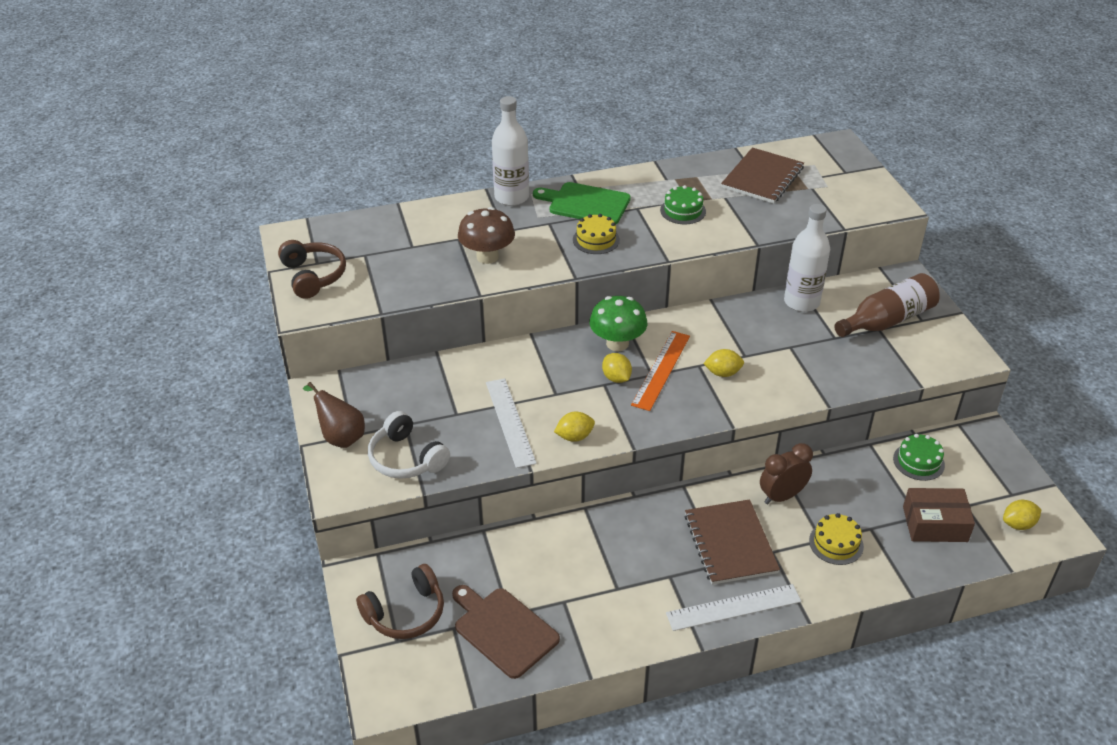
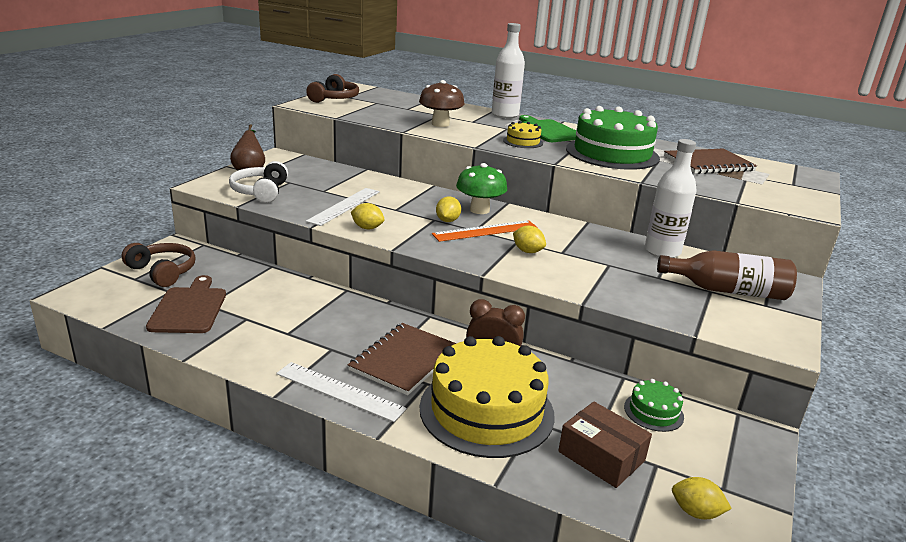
camera: 40 degrees right, 15 degrees down
brown headphones [356,564,444,639] -> brown headphones turned 150 degrees counterclockwise [122,243,196,287]
green cake [660,185,706,224] -> green cake [566,106,660,170], size x2.25
yellow cake [809,513,864,565] -> yellow cake [420,336,555,458], size x2.25

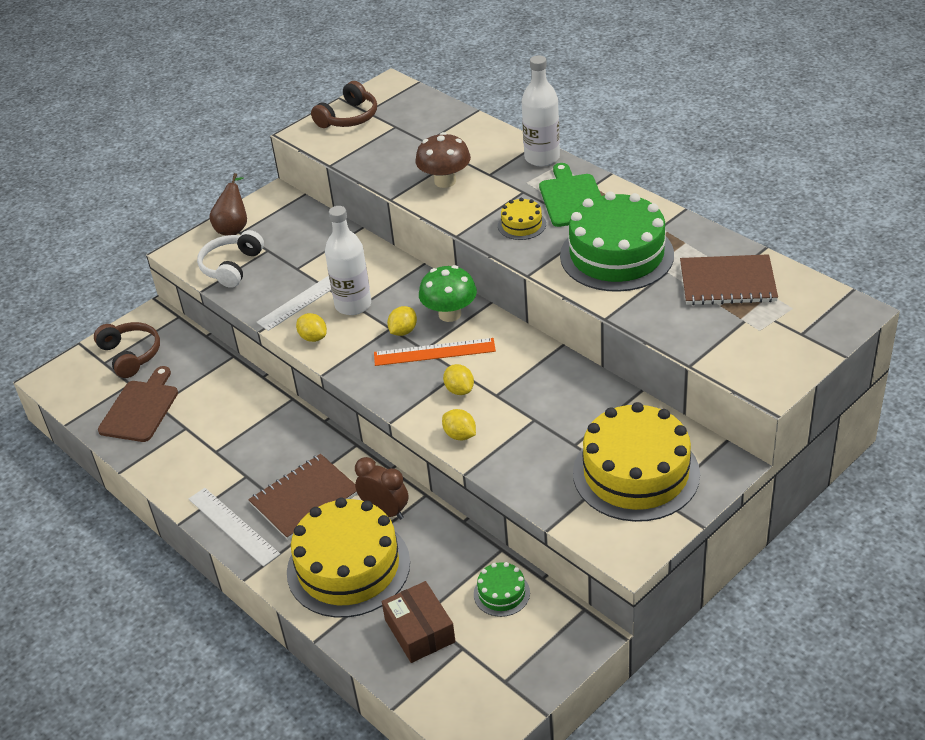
camera: 25 degrees right, 15 degrees up
white bottle [645,139,697,258] -> white bottle moved to [325,206,371,315]
brown bottle [657,250,797,300] -> yellow cake [573,402,700,522]
yellow lemon [672,477,732,519] -> yellow lemon moved to [442,409,476,440]

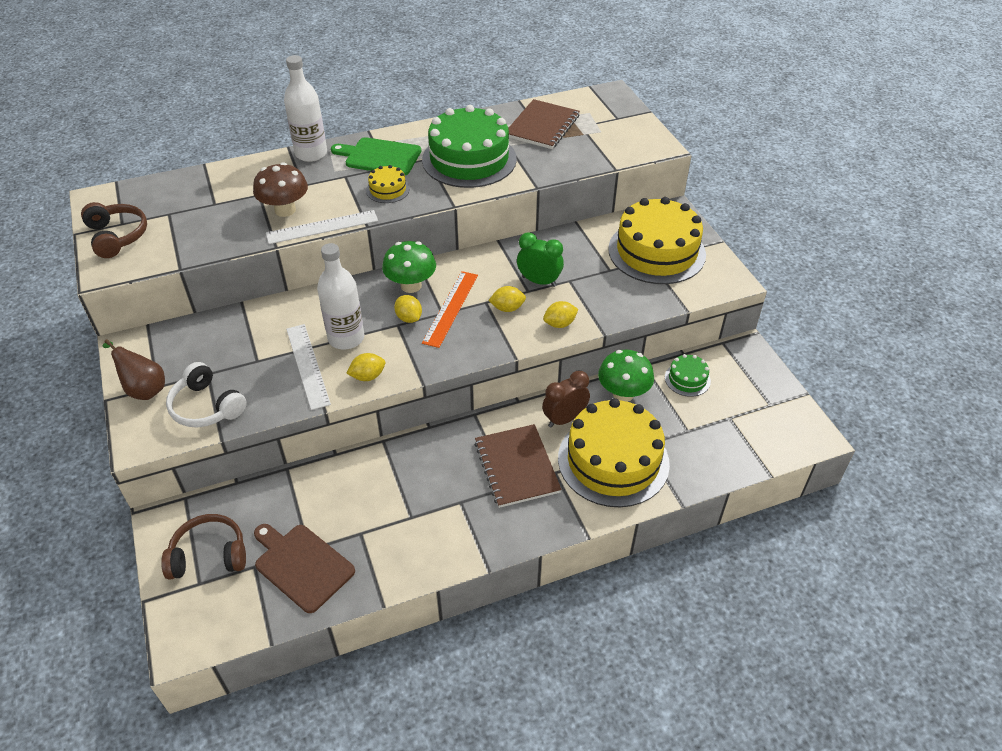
camera: 70 degrees left, 5 degrees up
white ruler [189,488,280,567] -> white ruler moved to [266,210,378,244]
brown box [382,581,456,663] -> none
none -> green clock [517,232,564,287]
none -> green mushroom [598,350,654,402]

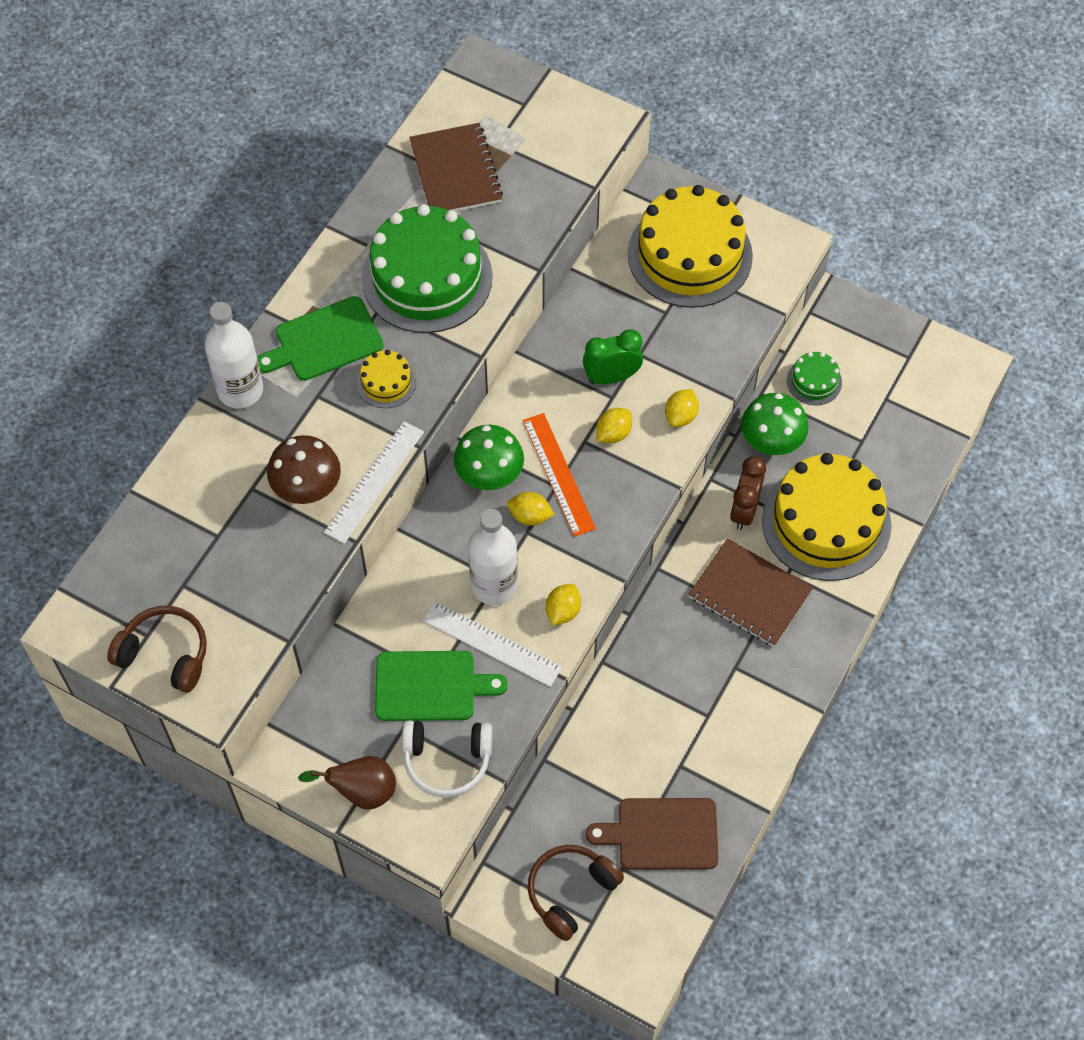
camera: 40 degrees left, 15 degrees up
none -> green cutting board [375,651,508,721]

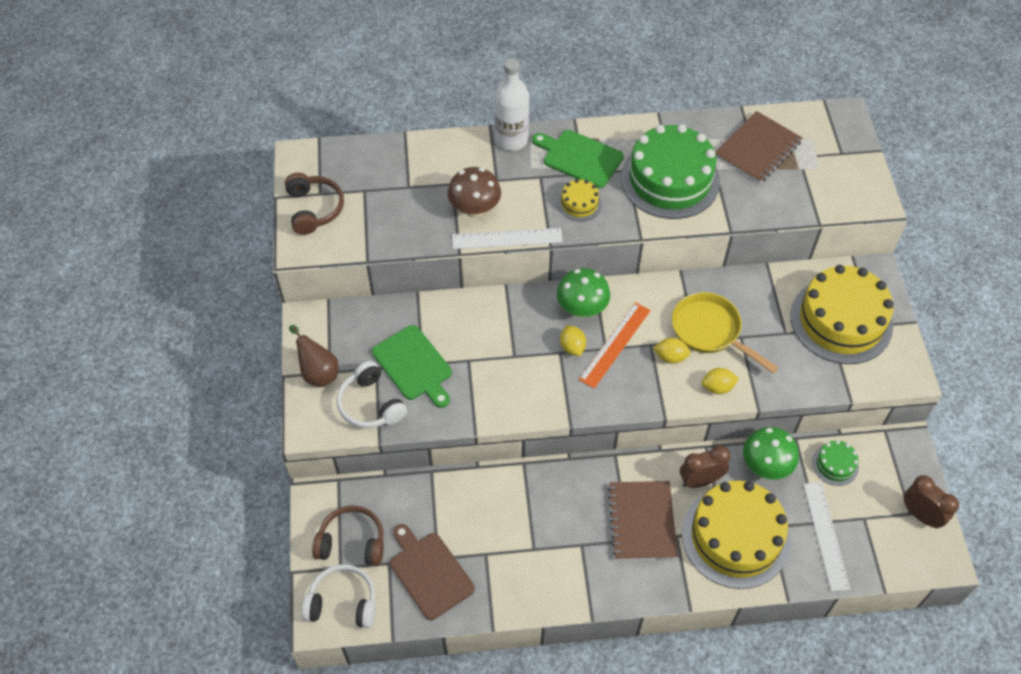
camera: 55 degrees right, 5 degrees down
white ruler [422,601,562,687] -> white ruler moved to [804,482,850,591]
white bottle [468,509,518,605] -> none
yellow lemon [546,584,581,625] -> none
green clock [583,329,643,384] -> yellow pan [672,292,779,374]
none -> white headphones [302,564,376,628]
none -> brown clock [904,475,959,528]

